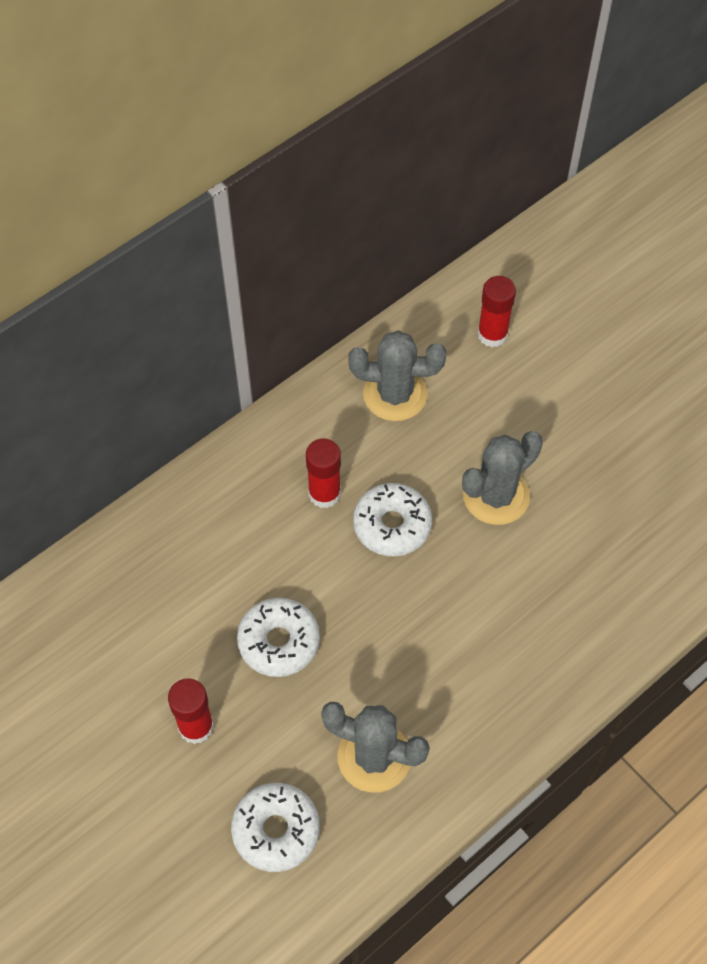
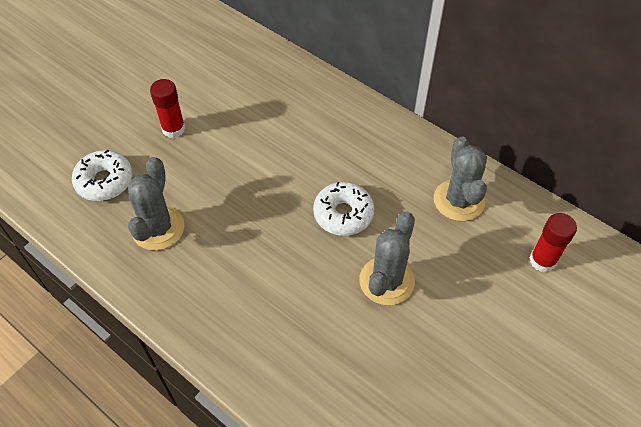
camera: 80 degrees right, 5 degrees down
white donut [237,598,320,677] -> none
red glue stick [306,439,341,508] -> none
grey cactus [462,431,543,525] -> grey cactus turned 75 degrees clockwise [359,212,415,305]

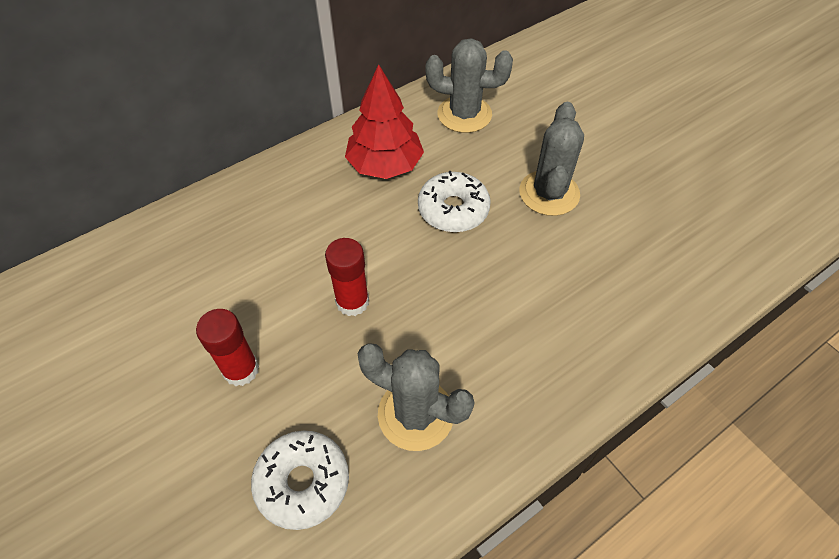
camera: 75 degrees left, 0 degrees up
grey cactus [359,212,415,305] -> grey cactus turned 60 degrees clockwise [519,102,584,216]
red glue stick [529,213,577,272] -> red glue stick moved to [325,238,369,316]
none -> red tree [345,64,424,179]

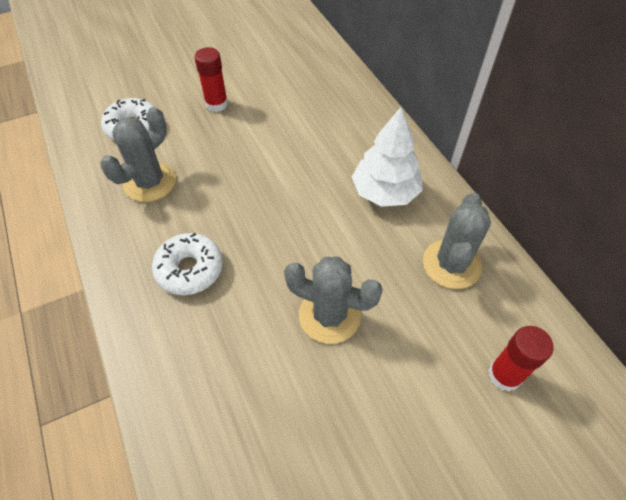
camera: 100 degrees right, 0 degrees up
red glue stick [325,238,369,316] -> red glue stick moved to [488,326,554,392]
red tree [345,64,424,179] -> white tree [352,107,423,207]
white donut [418,171,491,232] -> white donut moved to [152,233,223,295]

